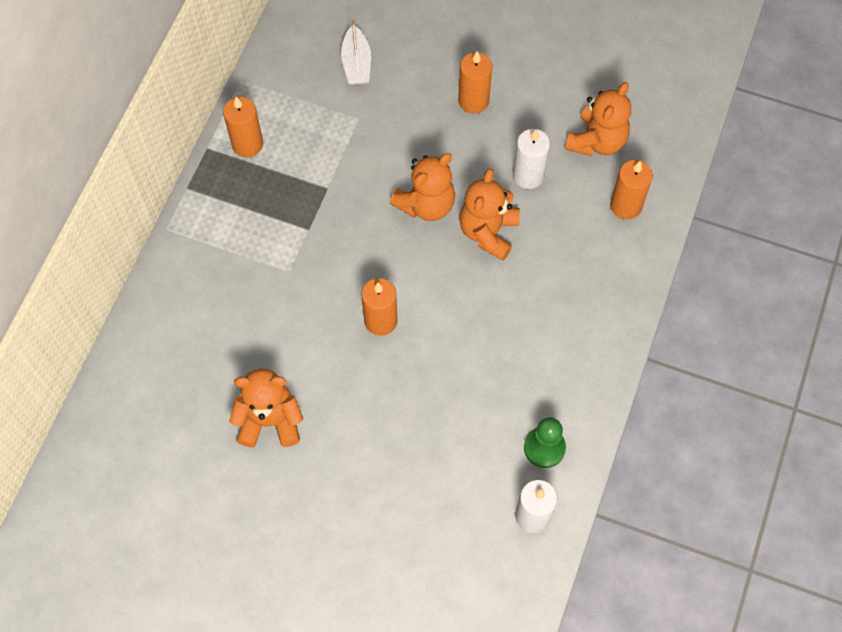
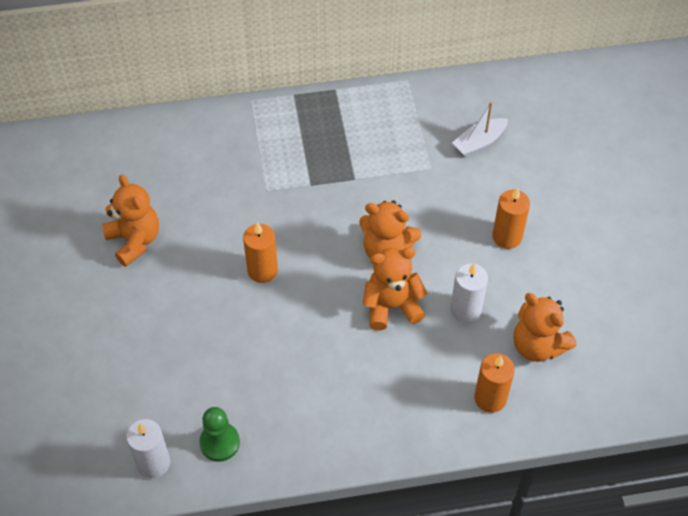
camera: 60 degrees right, 10 degrees down
orange candle [223,97,263,157] -> none
orange teddy bear [565,82,631,156] -> orange teddy bear turned 45 degrees clockwise [513,293,576,362]

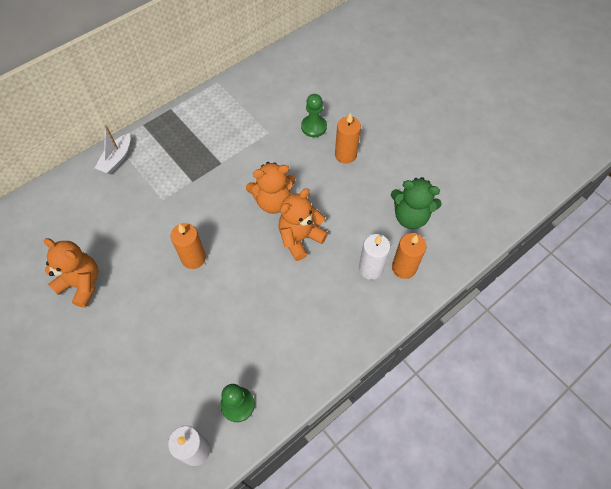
camera: 30 degrees left, 5 degrees up
white candle [451,263,488,323] -> white candle moved to [359,234,390,280]
white boat [452,102,508,157] -> white boat moved to [95,125,131,174]
orange teddy bear [513,293,576,362] -> green teddy bear [391,177,442,229]
none -> green pawn [301,94,327,137]

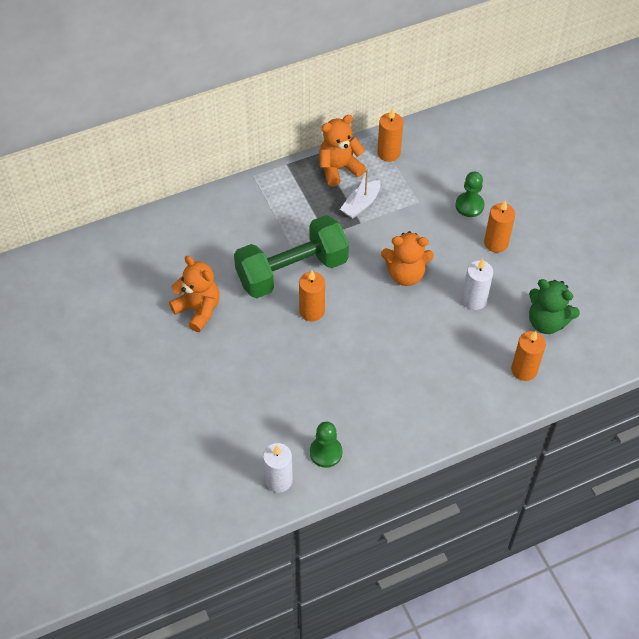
camera: 15 degrees right, 5 degrees down
white boat [95,125,131,174] -> white boat moved to [340,169,381,219]
orange teddy bear [278,188,328,261] -> orange teddy bear moved to [319,115,366,187]
white candle [359,234,390,280] -> white candle moved to [462,259,493,310]
none -> green dumbbell [234,215,349,298]
none -> orange candle [377,108,403,162]

